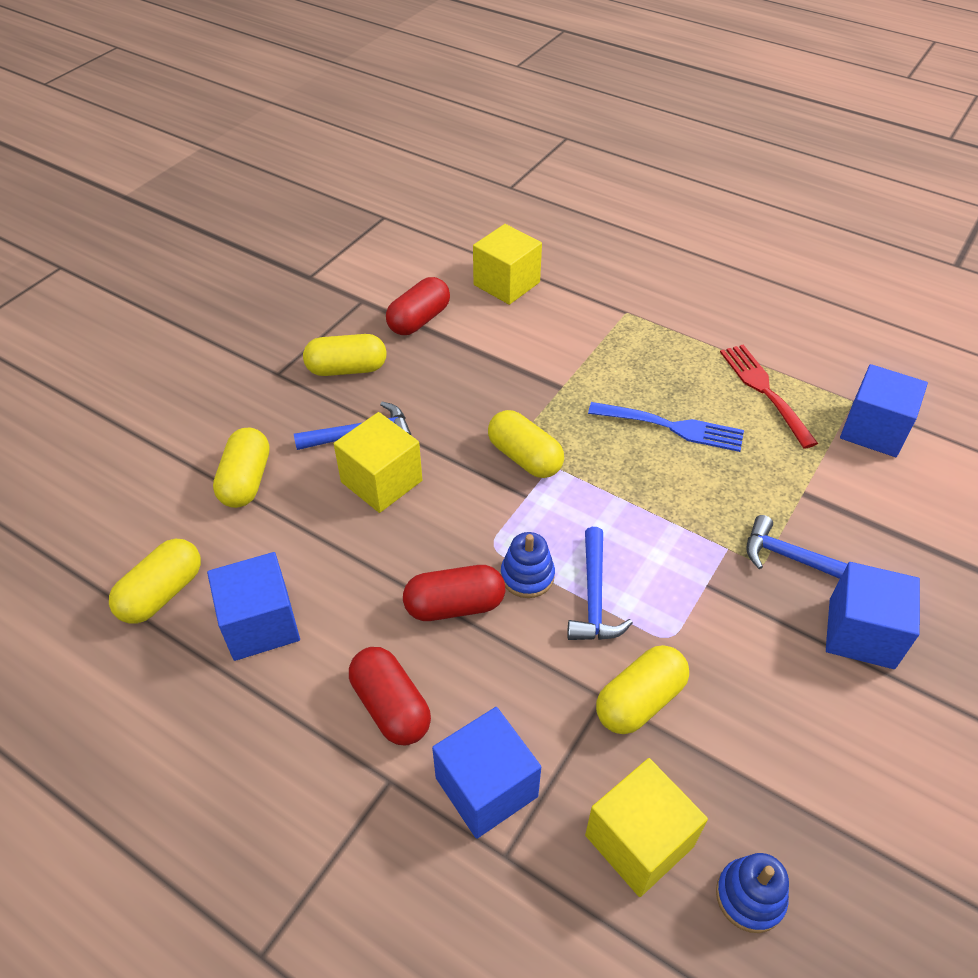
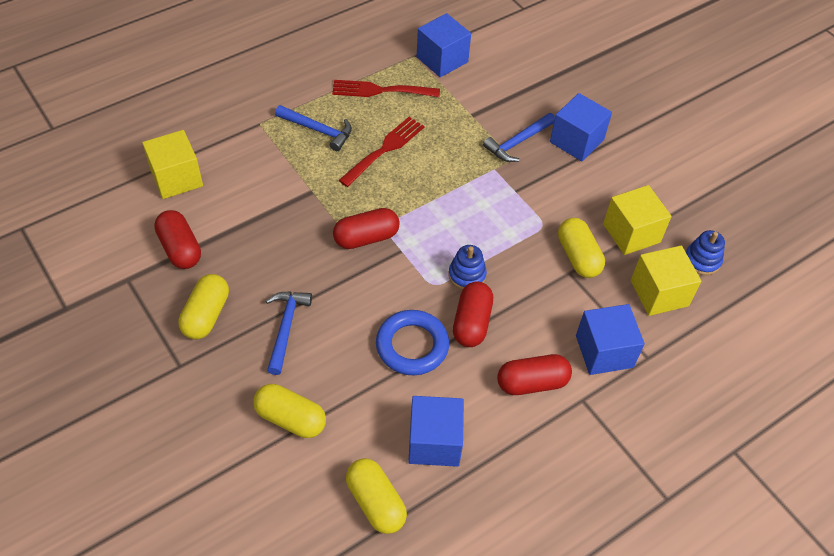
camera: 70 degrees left, 5 degrees up
yellow cube [334,412,422,513] -> yellow cube moved to [603,185,672,255]
yellow capsule [488,410,564,478] -> red capsule [333,208,400,249]
blue hammer [567,527,633,640] -> blue hammer moved to [275,105,352,151]
blue fork [588,402,744,452] -> red fork [339,117,425,187]
none -> blue ring [376,310,449,375]

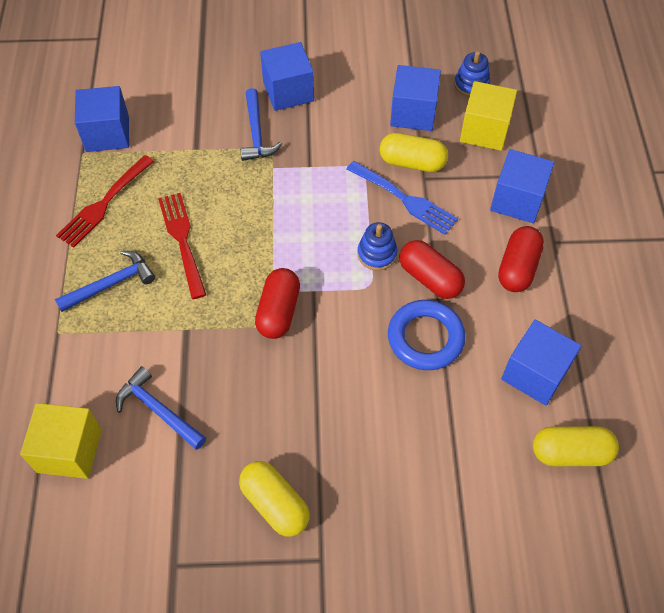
camera: 55 degrees left, 5 degrees up
red capsule [154,210,201,269] -> none
yellow capsule [253,384,326,438] -> none
blue hammer [266,292,312,375] -> blue hammer moved to [116,366,206,450]
yellow cube [603,185,672,255] -> blue cube [390,65,441,131]
none -> blue fork [346,161,458,235]

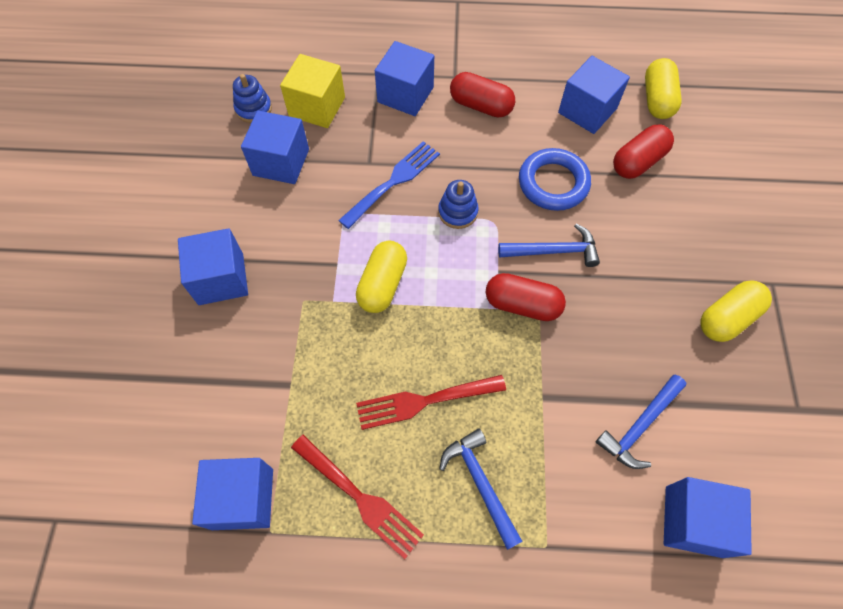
camera: 85 degrees left, 5 degrees up
yellow cube [20,403,102,479] -> blue cube [664,477,752,558]
blue hammer [240,88,282,161] -> blue hammer moved to [498,224,600,267]
yellow capsule [380,133,448,172] -> yellow capsule moved to [356,240,407,313]
red capsule [399,240,465,299] -> red capsule moved to [613,124,674,179]

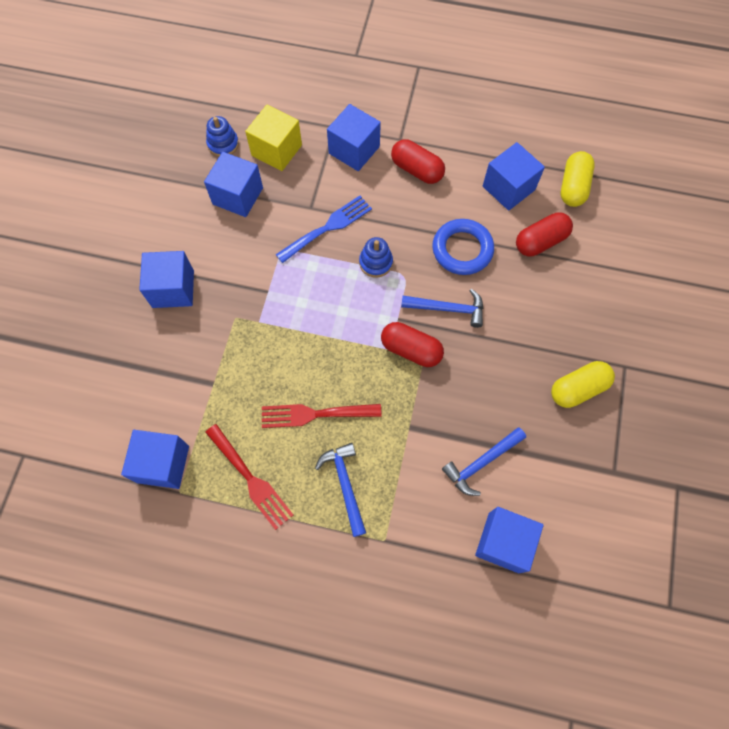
camera: 10 degrees right, 5 degrees up
yellow capsule [356,240,407,313] -> none

